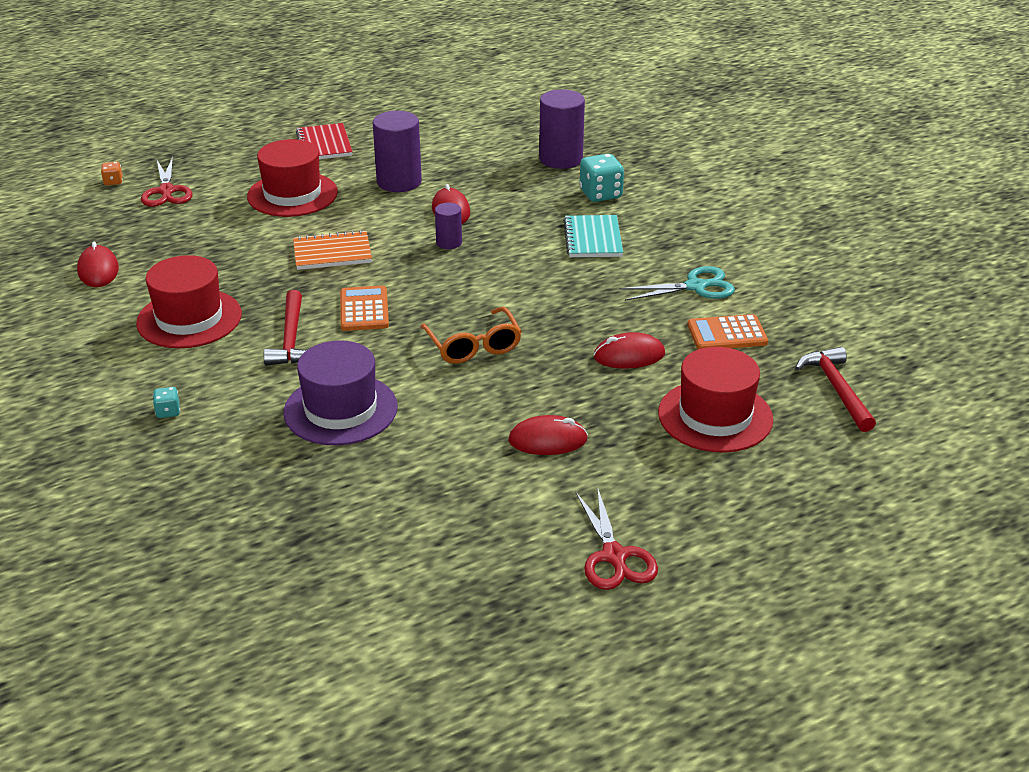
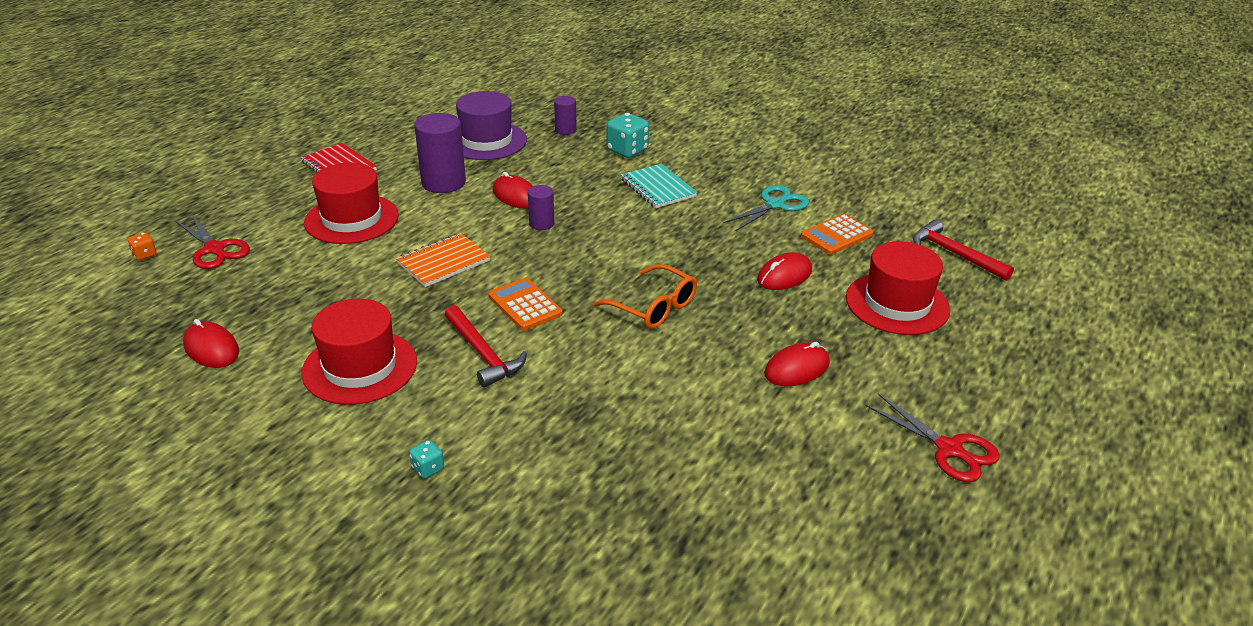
camera: 30 degrees left, 0 degrees up
purple hat [284,340,398,445] -> purple hat moved to [456,91,527,160]
purple cylinder [539,89,585,169] -> purple cylinder [554,96,577,135], size x0.54

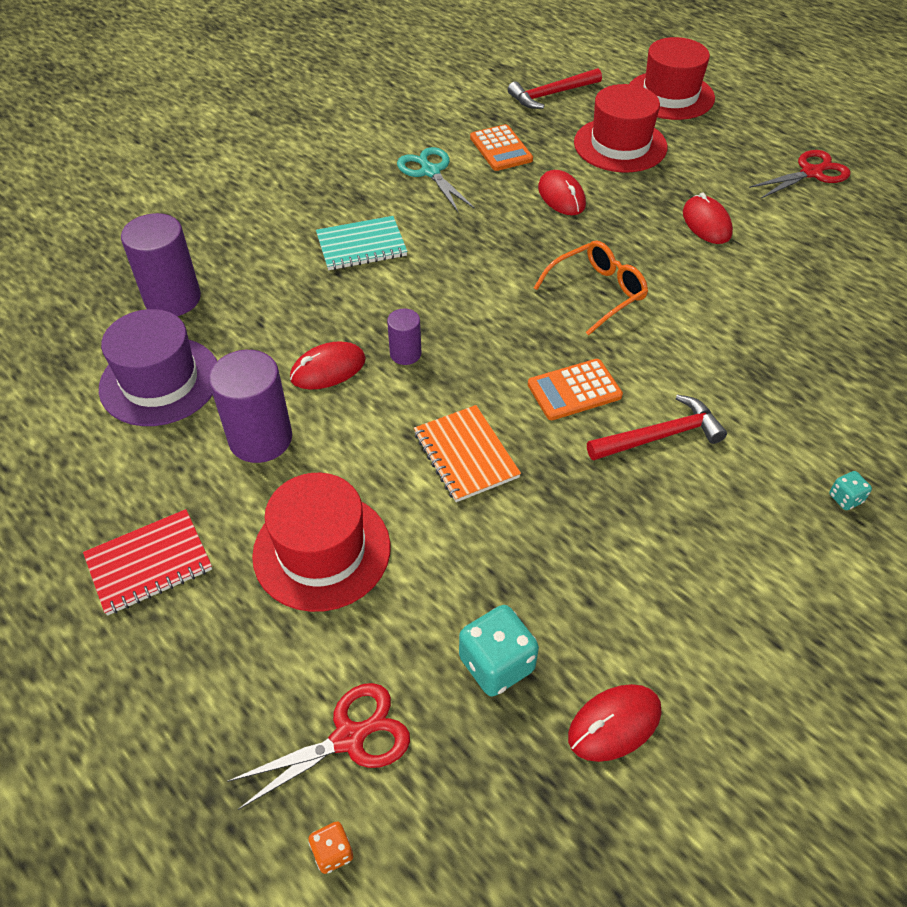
camera: 75 degrees left, 15 degrees up
red hat [301,299,417,405] -> red hat moved to [629,37,715,120]
purple cylinder [554,96,577,135] -> purple cylinder [121,213,201,316], size x1.86
turquoise dice [606,113,649,158] -> turquoise dice moved to [459,605,539,697]

